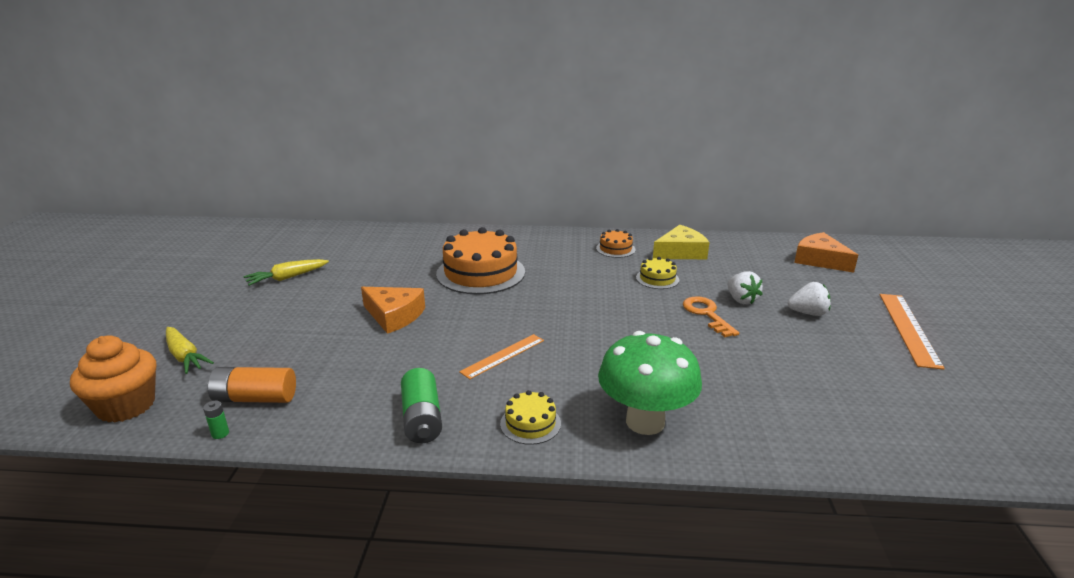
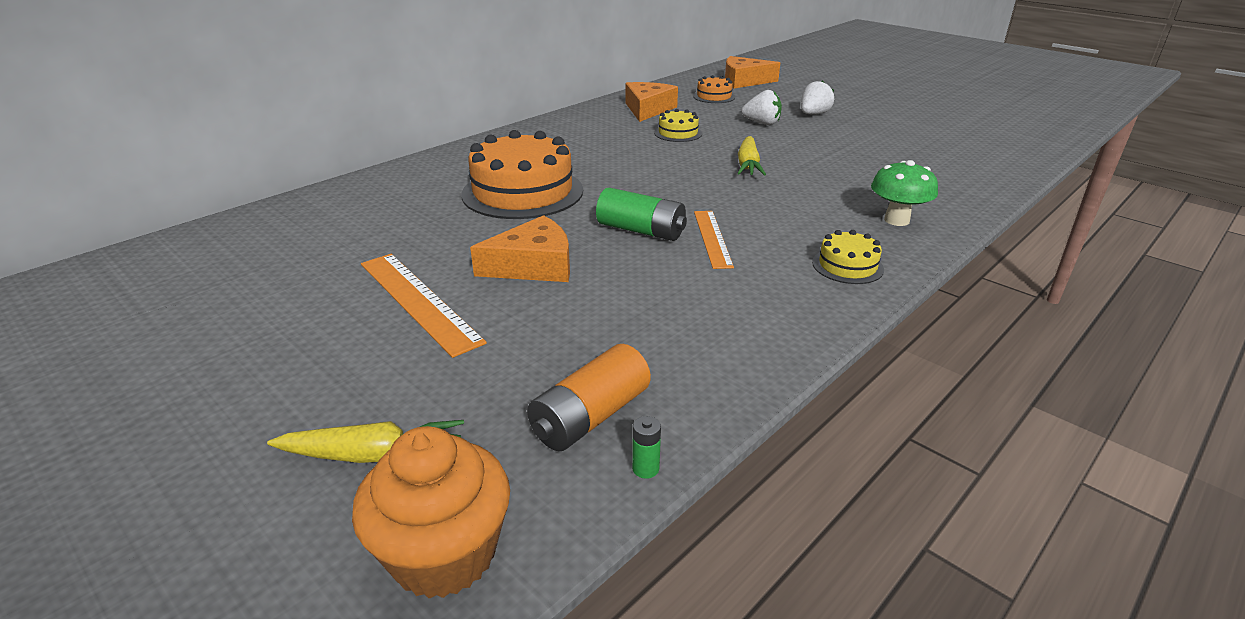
camera: 50 degrees left, 5 degrees up
yellow carrot [243,259,329,286] -> yellow carrot moved to [738,136,766,175]
green battery [401,368,442,443] -> green battery moved to [596,188,687,241]
orange cake [596,229,636,258] -> orange cake moved to [693,75,735,103]
green mushroom [598,331,702,435] -> green mushroom [871,160,938,226], size x0.61
yellow cheese [653,225,710,259] -> orange cheese [626,82,678,122]
orange key [683,296,739,337] -> none
orange ruler [880,294,945,370] -> orange ruler moved to [361,254,487,358]

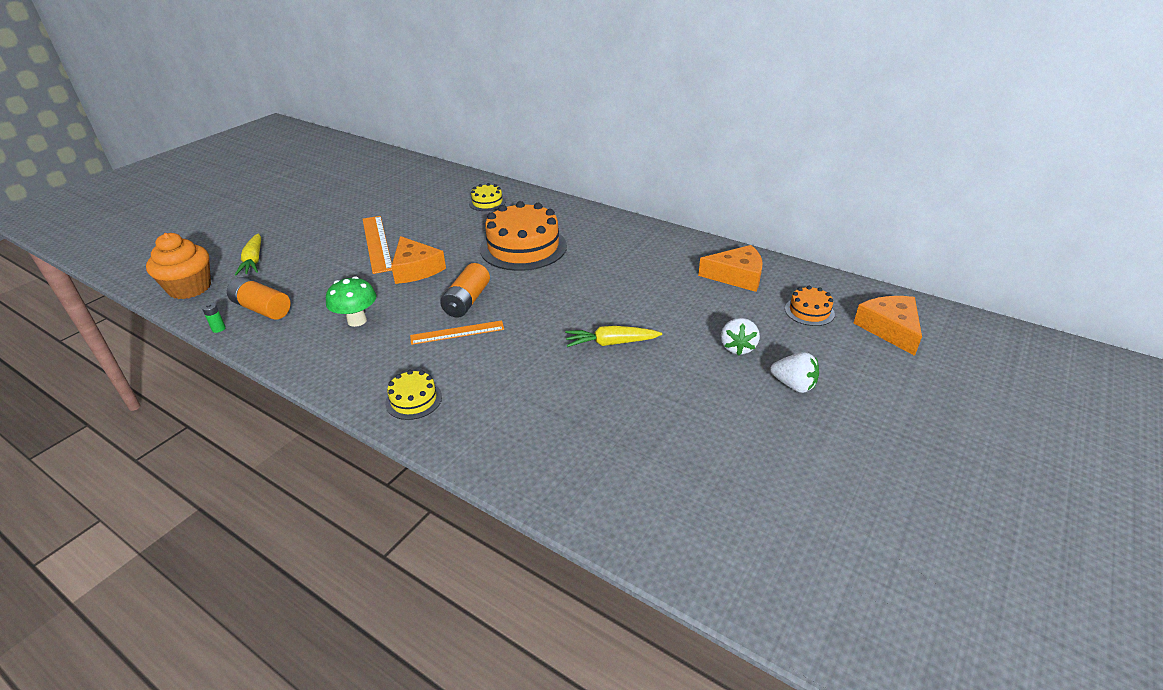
camera: 80 degrees right, 5 degrees up
orange ruler [361,254,487,358] -> orange ruler turned 60 degrees counterclockwise [363,216,392,274]
green battery [596,188,687,241] -> orange battery [440,263,490,318]
yellow cake [654,109,702,142] -> yellow cake moved to [469,183,506,211]
green mushroom [871,160,938,226] -> green mushroom moved to [326,276,377,327]

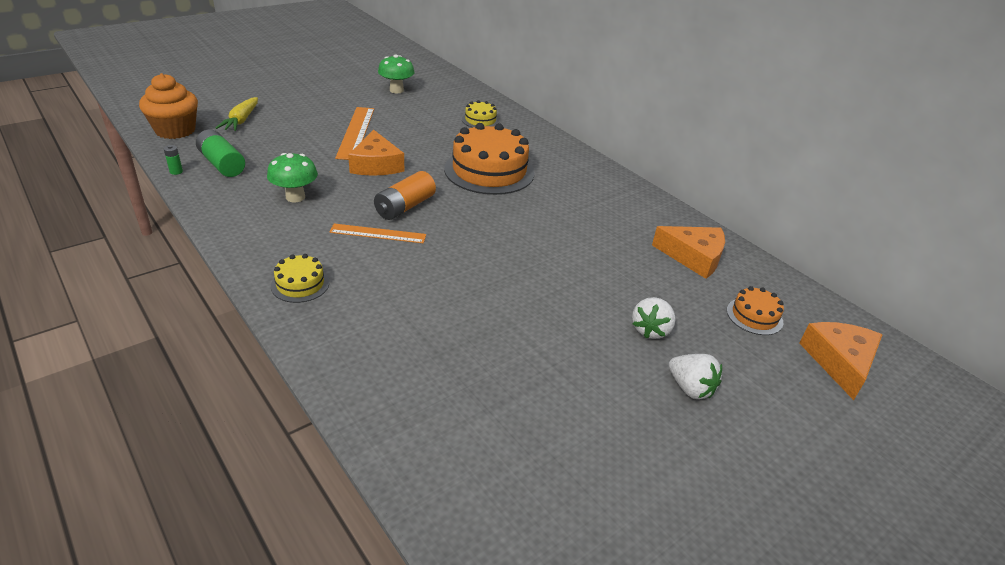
camera: 15 degrees right, 0 degrees up
orange battery [227,277,291,320] -> green battery [196,129,245,177]
yellow carrot [565,326,662,347] -> none
none -> green mushroom [378,54,415,93]

